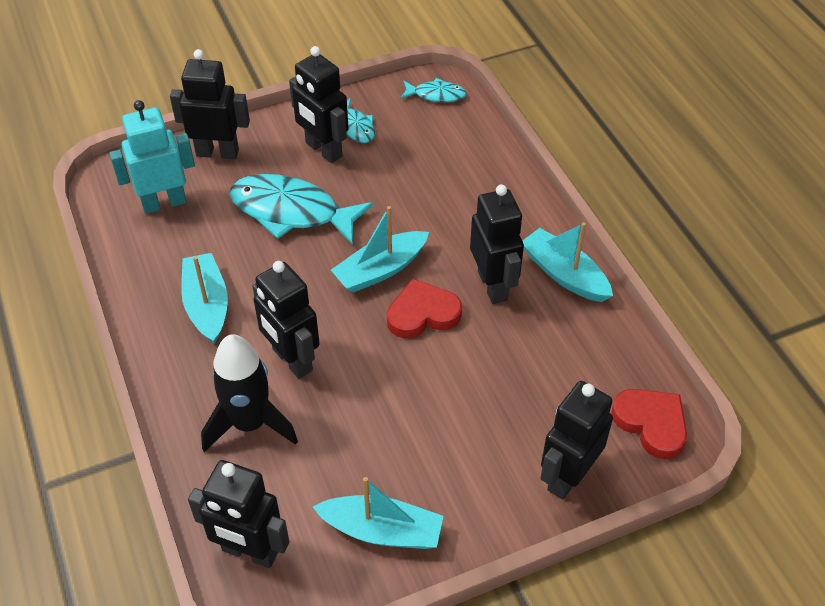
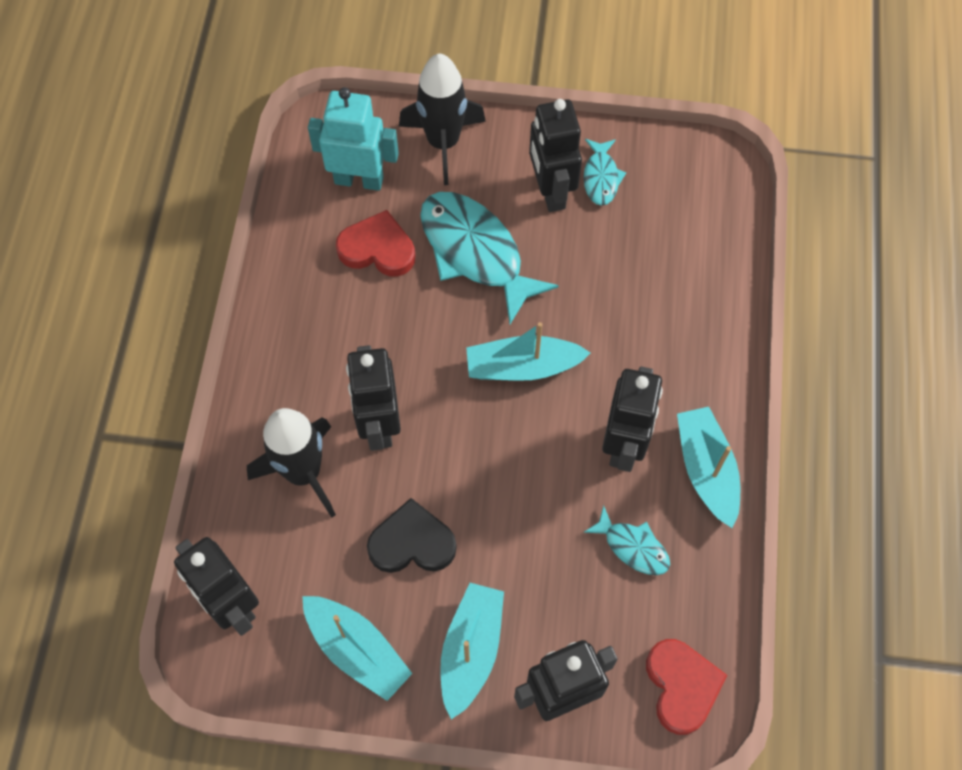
camera: 30 degrees right, 15 degrees up
black robot [170,49,250,159] -> black rocket [399,54,486,185]
turquoise boat [181,253,228,344] -> turquoise boat moved to [440,583,504,719]
red heart [387,278,462,339] -> red heart moved to [336,210,415,276]
turquoise fish [400,78,467,102] -> turquoise fish moved to [584,505,670,575]
none -> black heart [367,498,457,573]

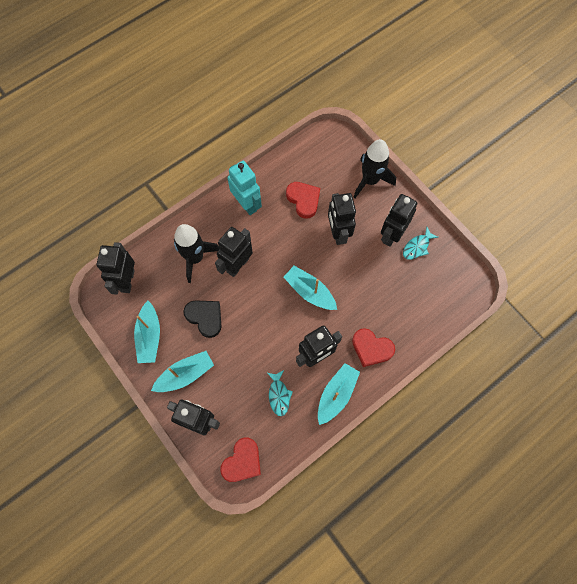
camera: 45 degrees right, 5 degrees up
turquoise robot [308,87,399,191] -> turquoise robot moved to [227,161,262,215]
turquoise fish [420,192,559,324] -> black robot [328,193,356,245]
none -> red heart [352,328,395,367]

